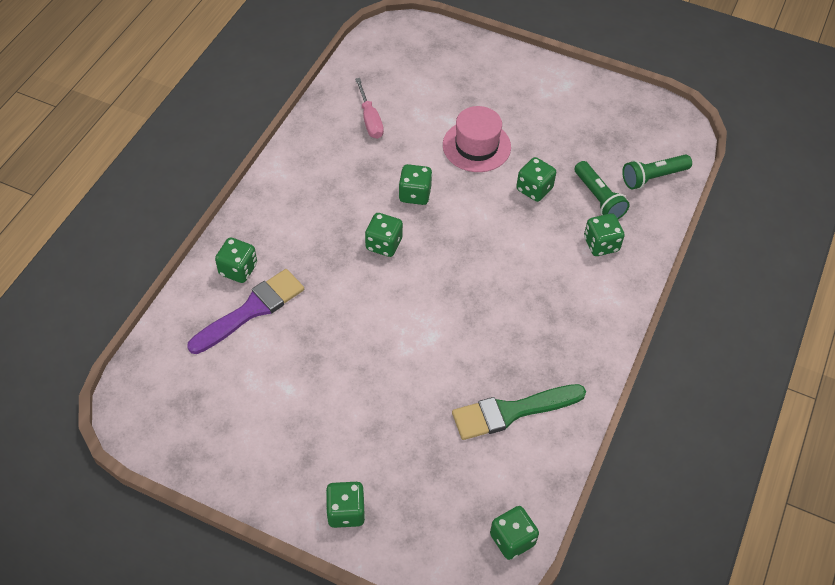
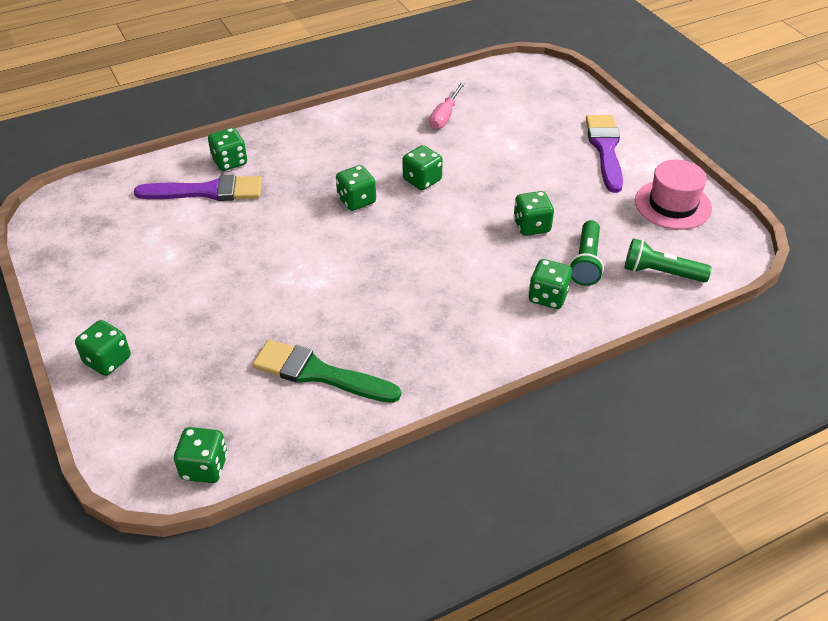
camera: 40 degrees right, 10 degrees down
pink hat [443,106,511,172] -> pink hat moved to [635,160,712,230]
none -> purple brush [586,115,623,193]

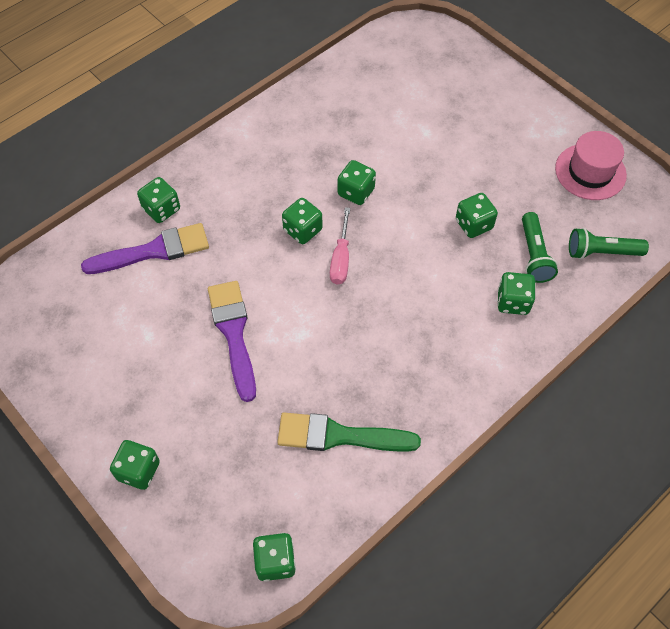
camera: 15 degrees left, 15 degrees up
pink screwdriver [430,82,465,129] -> pink screwdriver moved to [330,207,350,285]
purple brush [586,115,623,193] -> purple brush moved to [208,281,256,402]

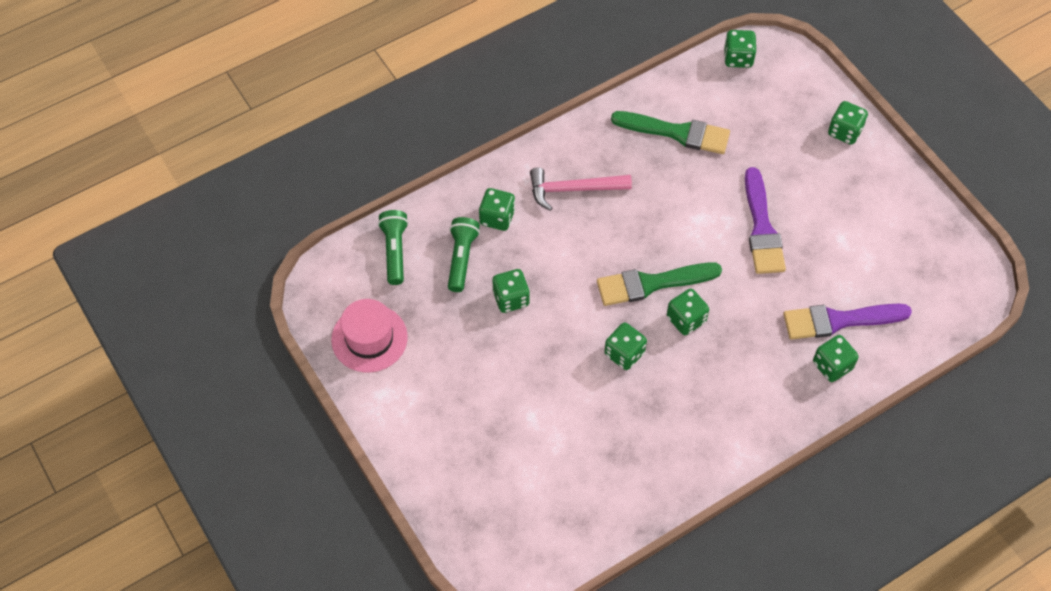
camera: 170 degrees left, 0 degrees up
pink screwdriver [330,207,350,285] -> green brush [597,262,722,306]
green flashlight [569,228,649,259] -> green flashlight turned 105 degrees counterclockwise [378,210,409,285]
none -> pink hammer [530,167,632,211]

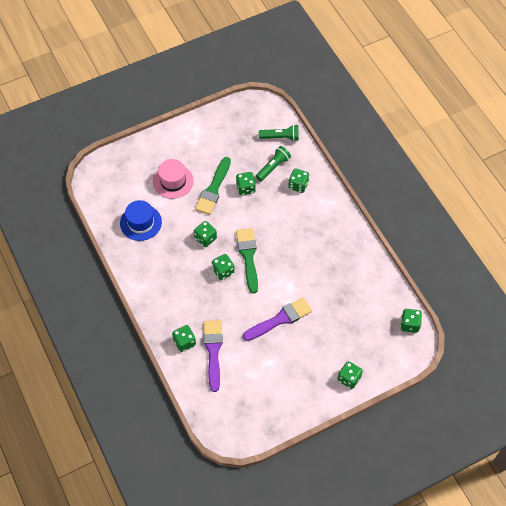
camera: 95 degrees right, 0 degrees up
pink hat [331,299,408,372] -> pink hat moved to [153,159,194,199]
green flashlight [448,217,480,292] -> green flashlight turned 60 degrees counterclockwise [256,146,291,181]
pink hammer [530,167,632,211] -> none
green brush [611,111,730,154] -> green brush moved to [195,157,231,215]
purple brush [745,167,786,274] -> purple brush turned 150 degrees clockwise [243,298,312,341]
none -> blue hat [120,200,162,241]

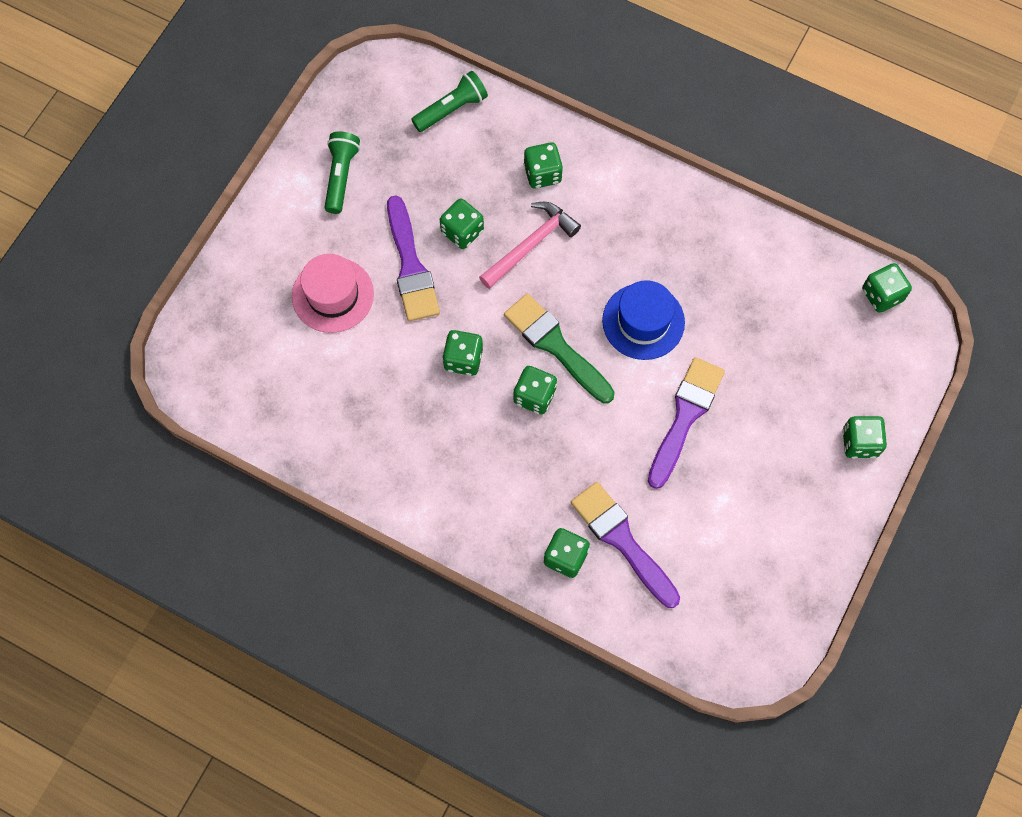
camera: 35 degrees left, 10 degrees up
blue hat [120,200,162,241] -> blue hat moved to [602,280,685,360]
green brush [195,157,231,215] -> purple brush [387,195,440,321]
green flashlight [256,146,291,181] -> green flashlight moved to [325,131,360,214]
none -> pink hammer [479,202,581,289]

